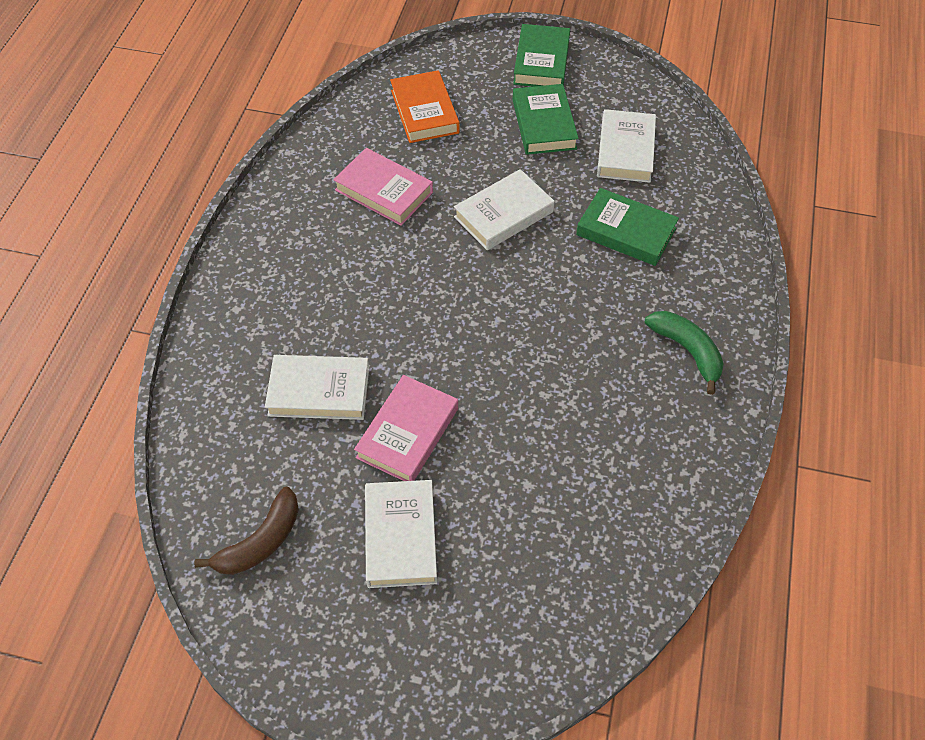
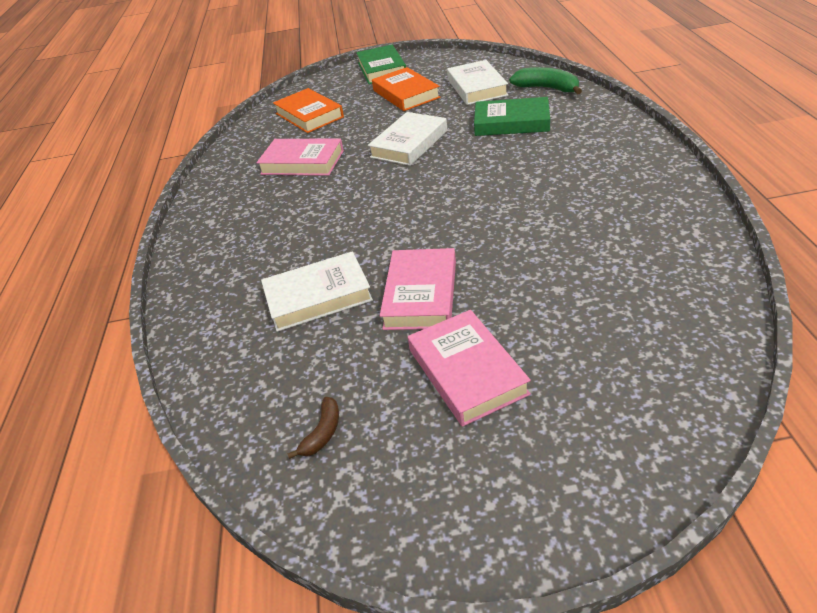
camera: 15 degrees left, 15 degrees down
brown banana [194,487,299,575] -> brown banana [287,397,339,459], size x0.56
white book [365,480,437,588] -> pink book [408,310,531,427]
green book [512,84,579,155] -> orange book [372,67,440,111]
green banana [645,311,724,395] -> green banana moved to [509,67,582,95]

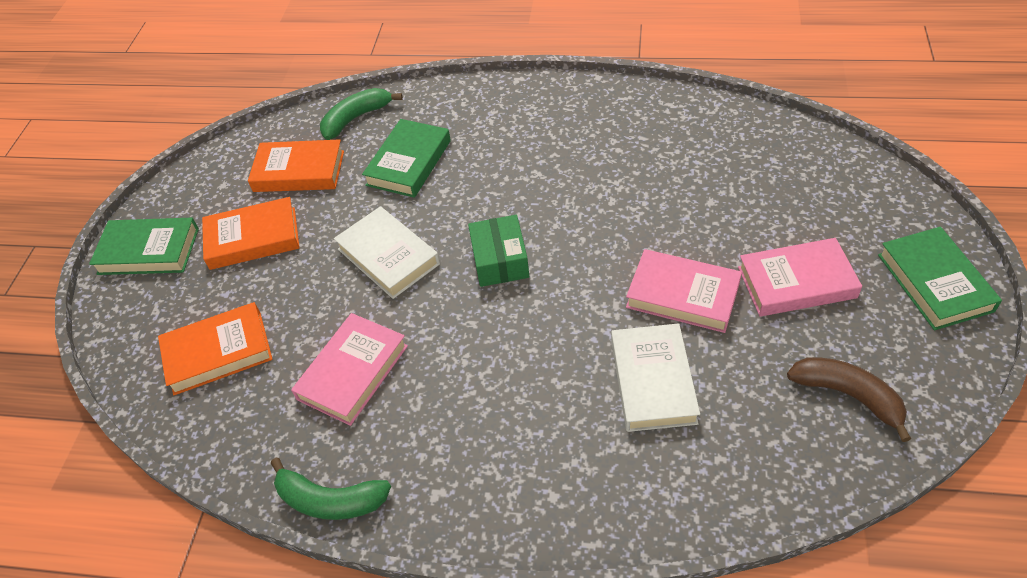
camera: 75 degrees left, 10 degrees up
brown banana [287,397,339,459] -> brown banana [787,357,911,442], size x1.78
white book [447,60,508,105] -> orange book [248,139,344,192]
none -> green banana [271,458,391,520]
none -> green box [468,215,530,287]
none -> green book [878,227,1002,330]

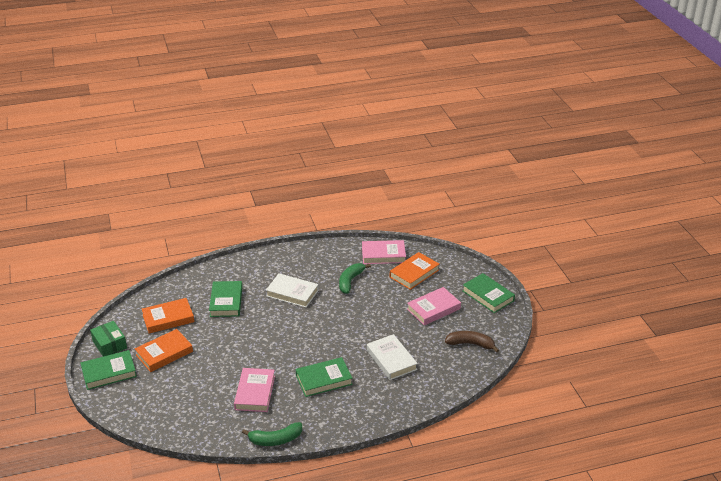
camera: 30 degrees left, 15 degrees down
orange book [158,302,273,395] -> orange book moved to [390,252,439,290]
green banana [320,88,403,140] -> green banana moved to [339,263,371,294]
white book [334,206,440,299] -> white book moved to [266,273,319,308]
green box [468,215,530,287] -> green box moved to [90,321,127,357]
pink book [626,249,742,333] -> pink book moved to [362,240,406,264]
none -> green book [296,357,353,397]

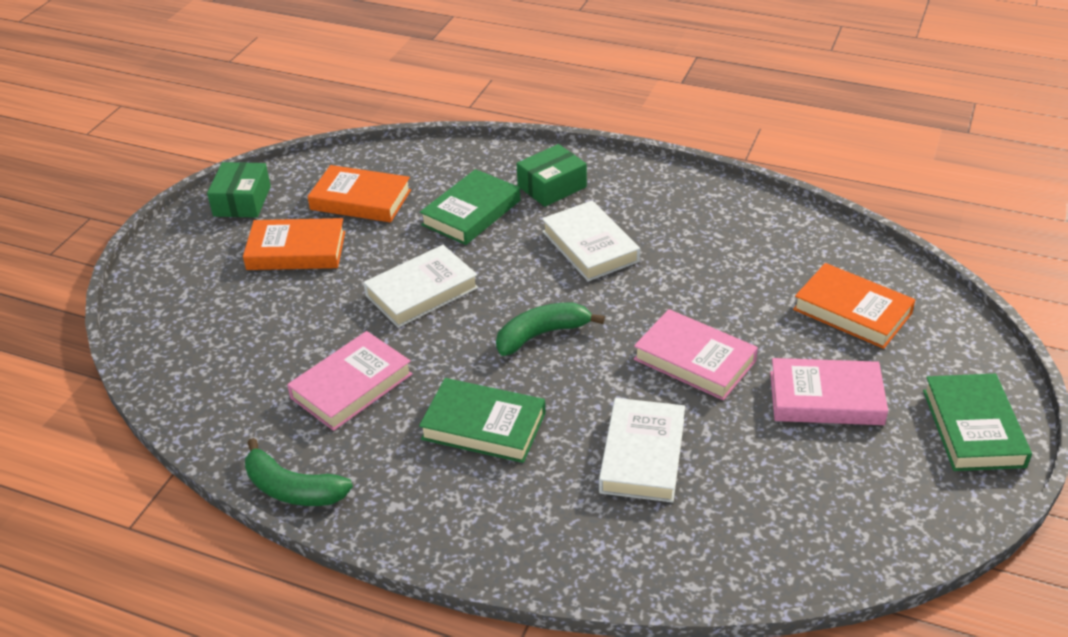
camera: 40 degrees right, 5 degrees up
green book [81,350,137,390] -> none
green banana [339,263,371,294] -> green banana moved to [496,303,605,356]
pink book [362,240,406,264] -> pink book moved to [634,309,758,400]
orange book [390,252,439,290] -> orange book turned 45 degrees clockwise [793,263,915,349]
brown banana [445,331,499,353] -> none
none -> white book [363,245,479,328]
none -> green box [517,144,587,207]

